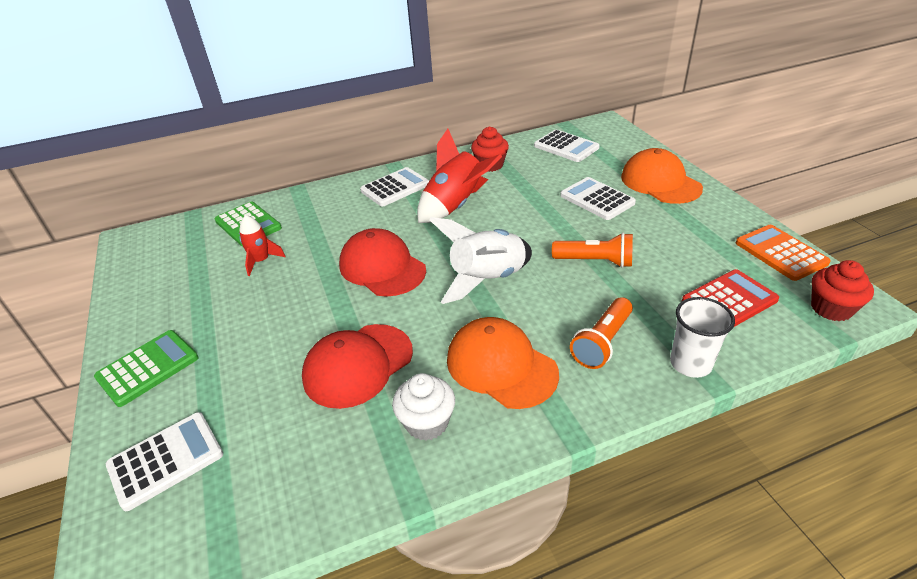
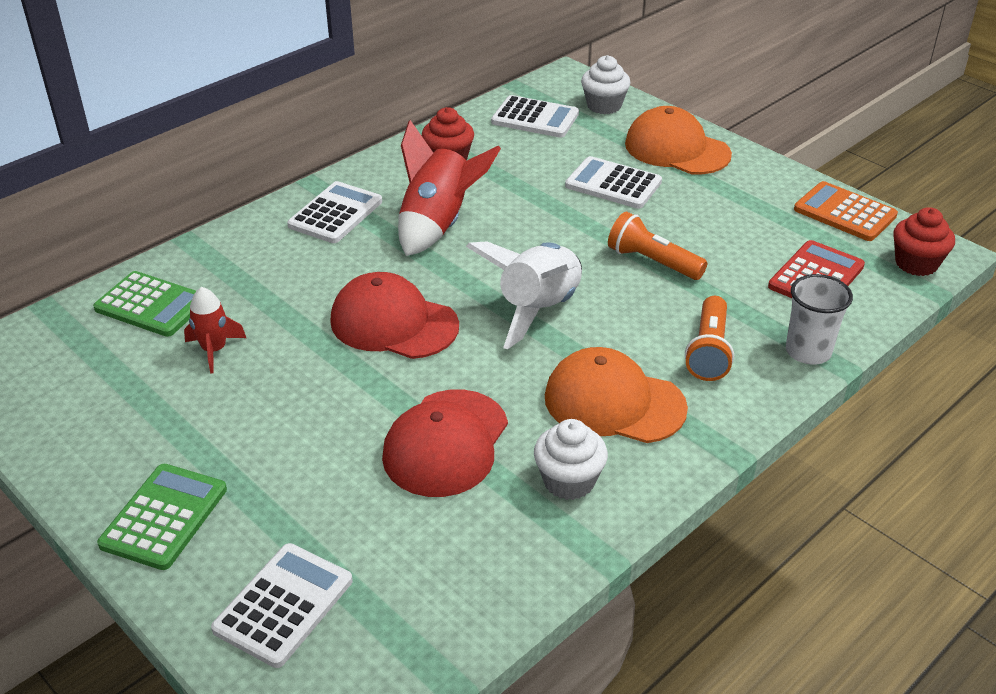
camera: 25 degrees left, 0 degrees up
orange flashlight [552,233,633,268] -> orange flashlight turned 135 degrees counterclockwise [608,212,707,280]
none -> white cupcake [581,55,630,115]

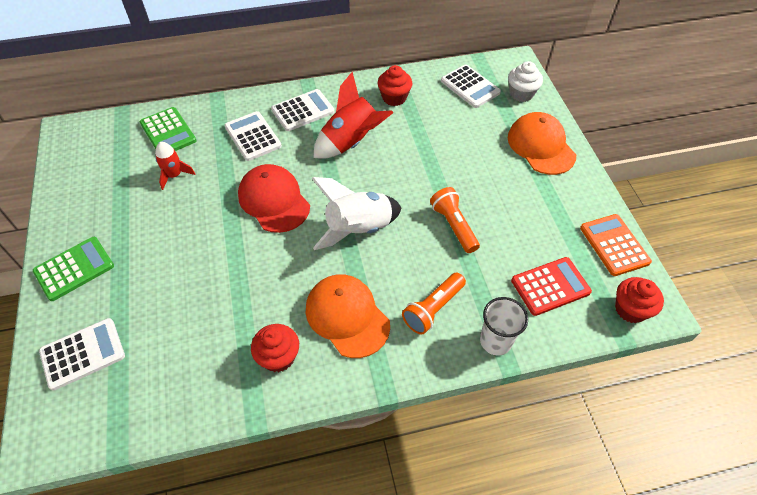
camera: 30 degrees right, 15 degrees up
red cap [382,389,508,497] -> none
white cupcake [534,419,608,500] -> red cupcake [251,324,299,372]
white calculator [565,156,662,209] -> white calculator moved to [225,111,282,161]

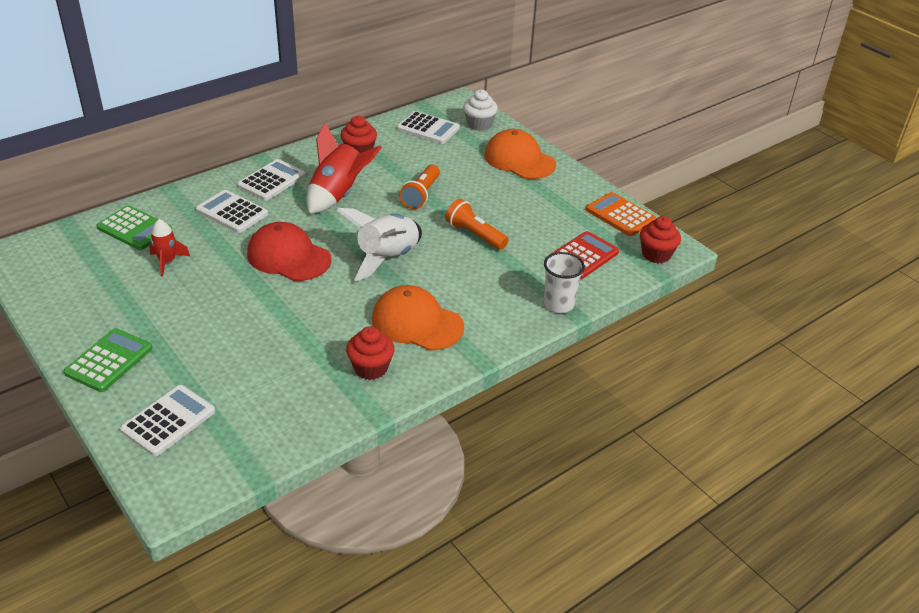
camera: 25 degrees left, 15 degrees down
orange flashlight [402,273,466,335] -> orange flashlight moved to [399,165,440,209]

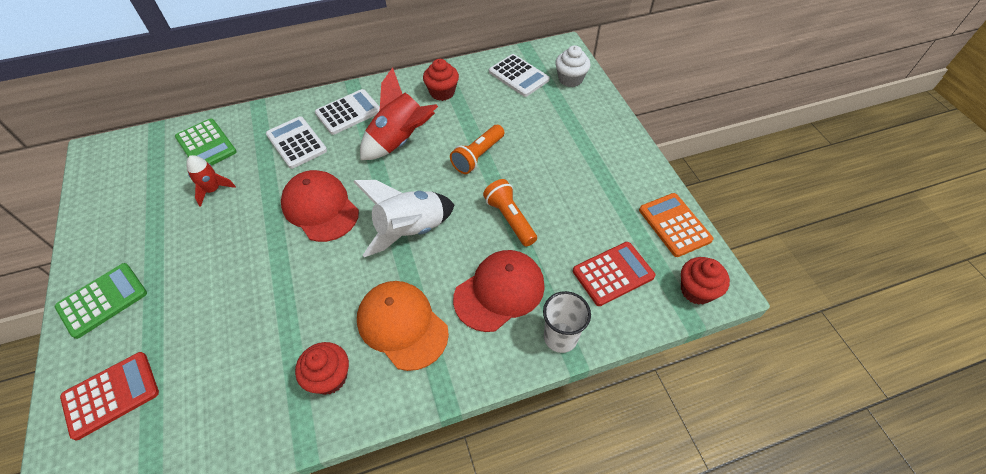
camera: 20 degrees right, 15 degrees up
white calculator [120,385,215,456] -> red calculator [60,352,159,440]
orange cap [484,129,556,179] -> none
none -> red cap [453,250,545,332]

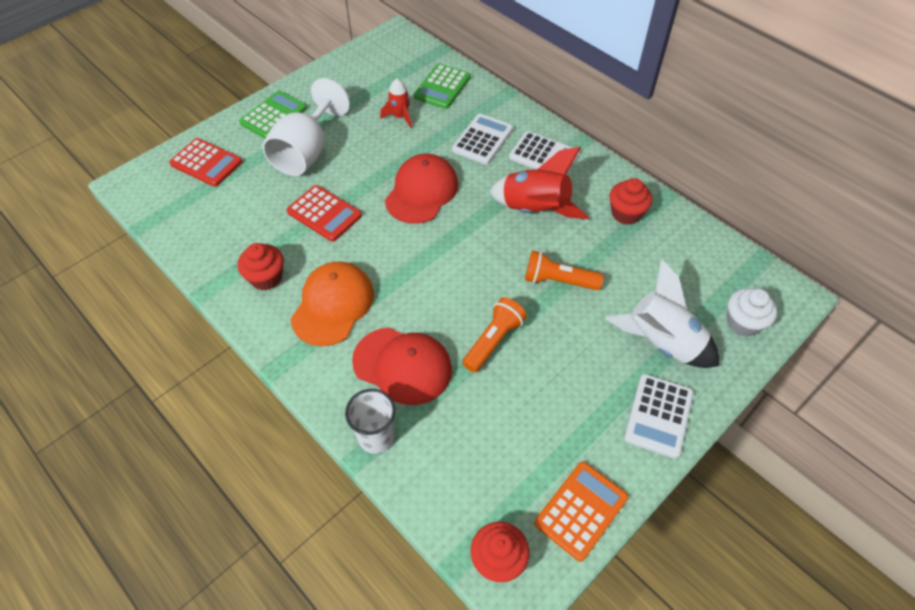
camera: 65 degrees right, 0 degrees up
green calculator [55,263,147,339] -> green calculator turned 75 degrees counterclockwise [239,91,307,139]
white rocket [353,180,454,257] -> white rocket moved to [605,260,719,368]
white calculator [489,54,550,97] -> white calculator moved to [624,374,693,459]
red calculator [573,242,656,306] -> red calculator moved to [286,185,362,242]
none -> white goblet [263,78,350,176]

